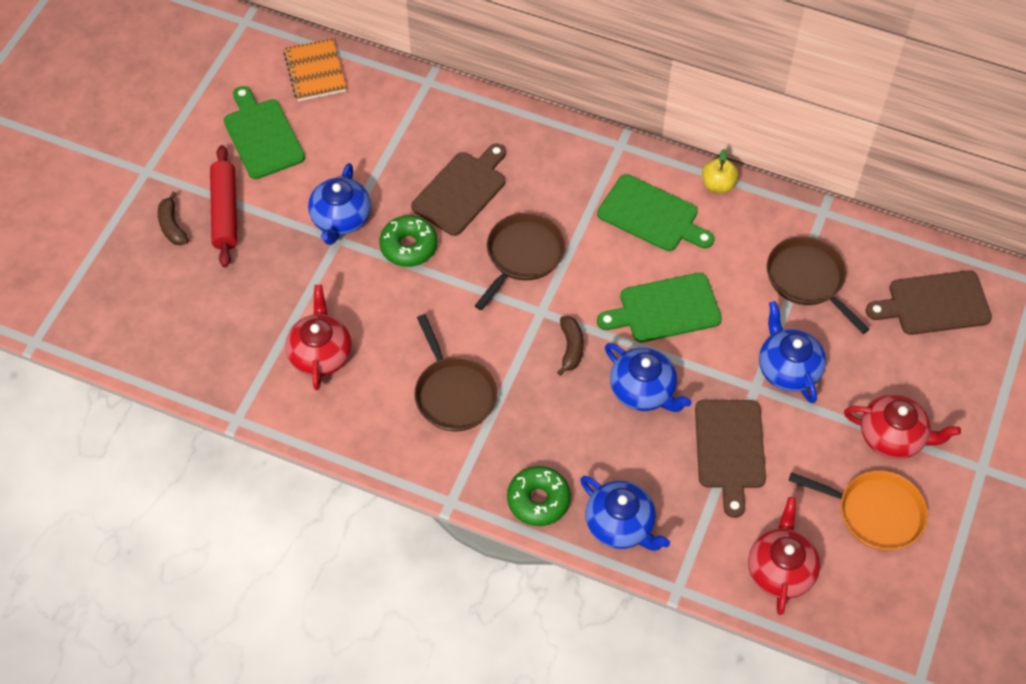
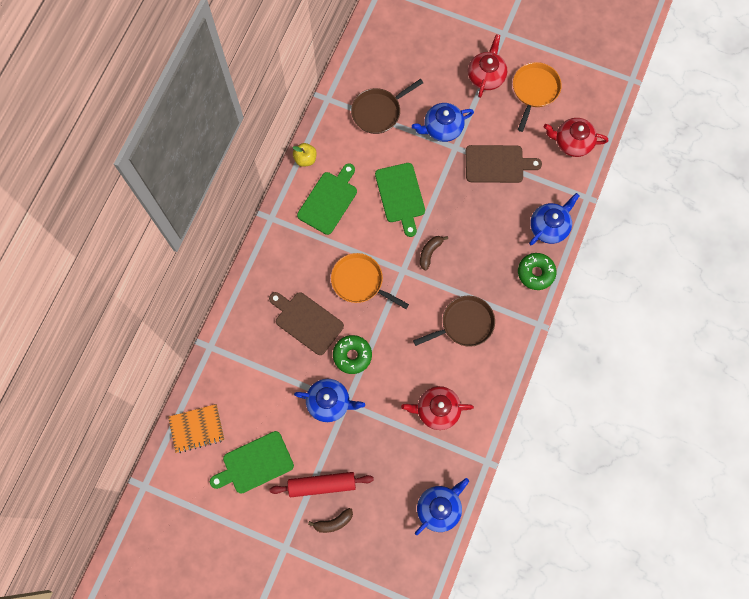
camera: 90 degrees left, 15 degrees up
brown pan [475,213,565,310] -> orange pan [331,253,409,309]
brown banana [557,316,584,376] -> brown banana turned 60 degrees counterclockwise [420,236,448,271]
blue teapot [605,343,692,412] -> blue teapot moved to [415,478,469,535]
brown cutting board [866,270,992,335] -> none

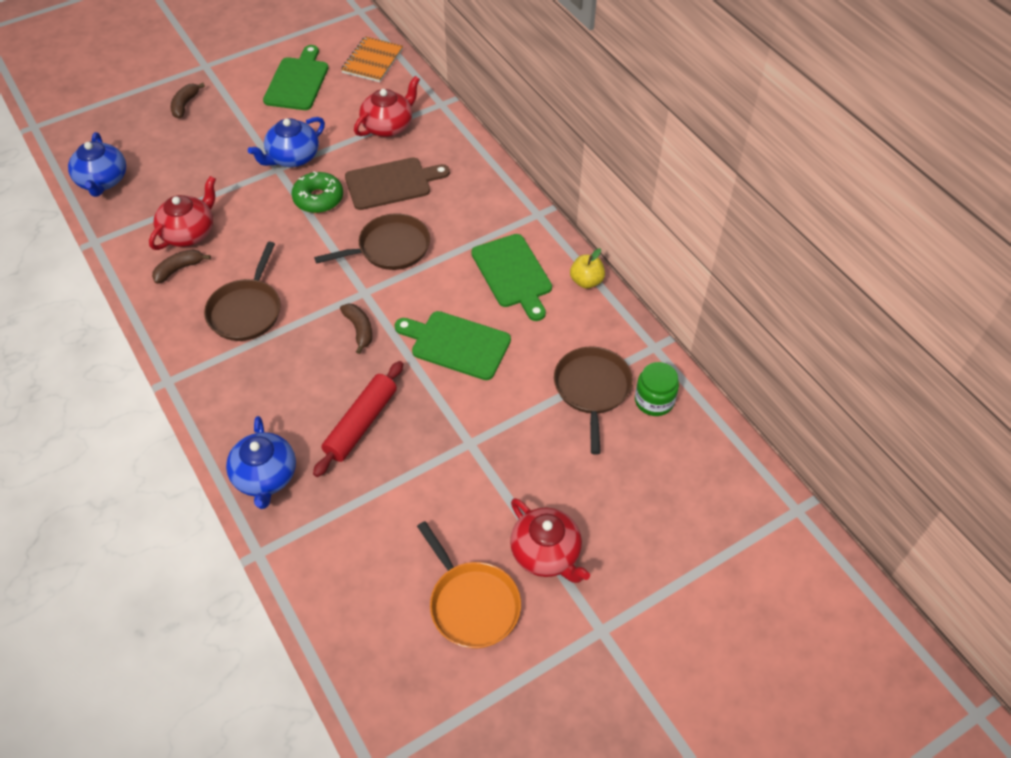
camera: 125 degrees right, 20 degrees down
red rolling pin [270,472,374,497] -> red rolling pin moved to [313,361,403,477]
orange pan [331,253,409,309] -> brown pan [314,213,430,270]
blue teapot [412,103,474,142] -> none
brown cutting board [466,145,542,183] -> none
green donut [518,253,556,290] -> none
red teapot [544,118,608,157] -> red teapot moved to [354,76,420,137]
none -> brown banana [152,249,211,284]
none -> green jar [635,362,679,416]

